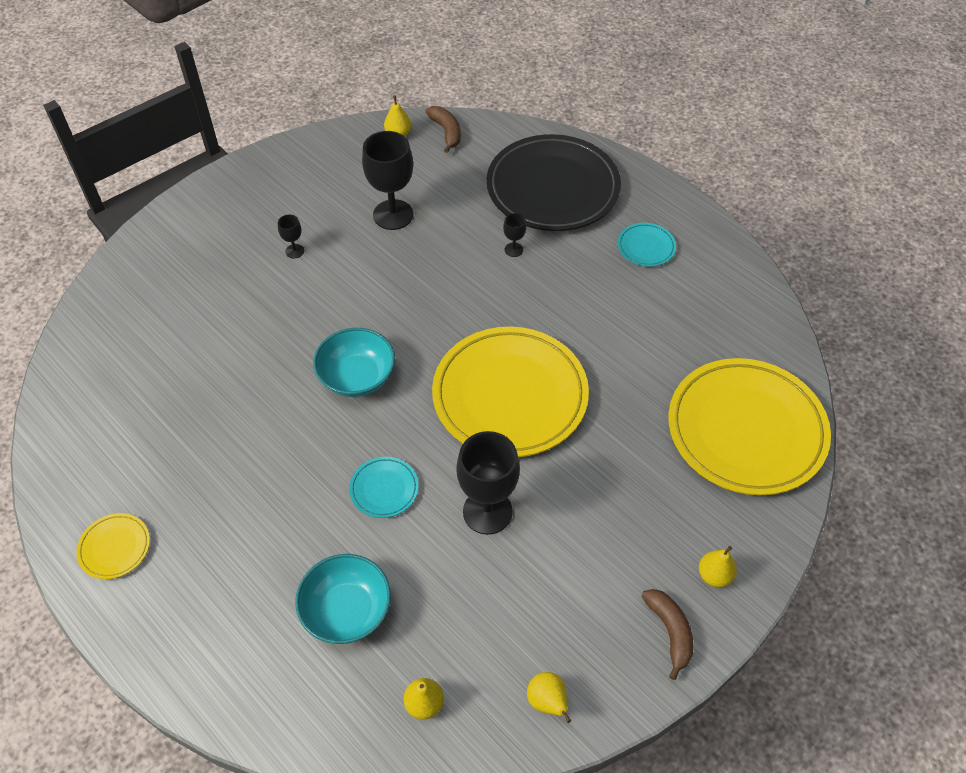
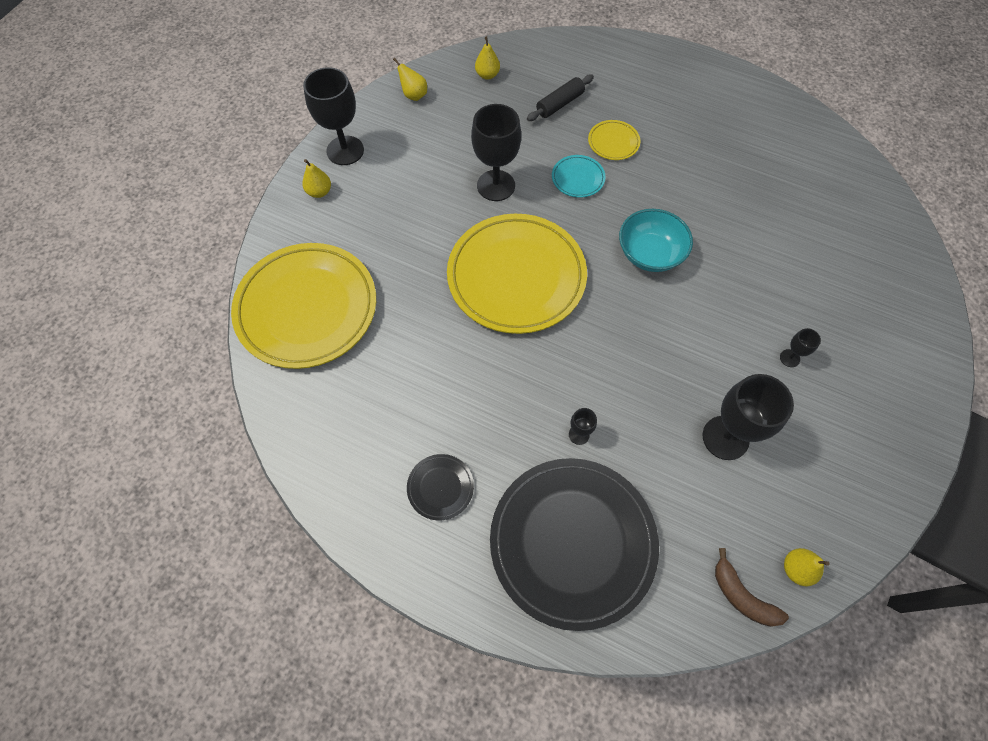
camera: 160 degrees right, 10 degrees up
yellow plate [76,513,150,579] -> yellow plate moved to [588,120,640,160]
turquoise bowl [295,554,391,644] -> black rolling pin [527,75,594,121]
turquoise plate [618,223,676,267] -> black plate [407,454,474,520]
brown banana [642,589,693,680] -> black goblet [303,67,364,165]

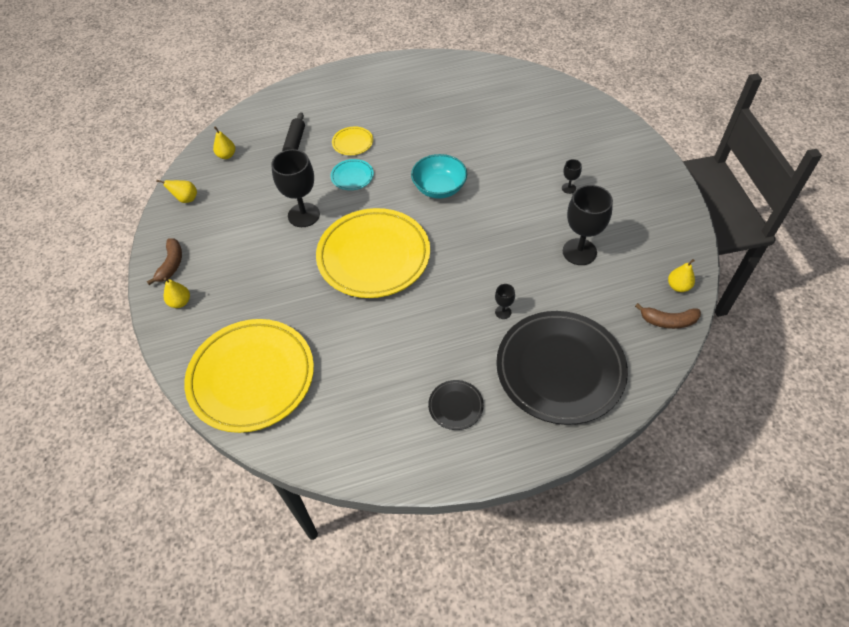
camera: 40 degrees left, 10 degrees down
black goblet [303,67,364,165] -> brown banana [147,238,182,285]

